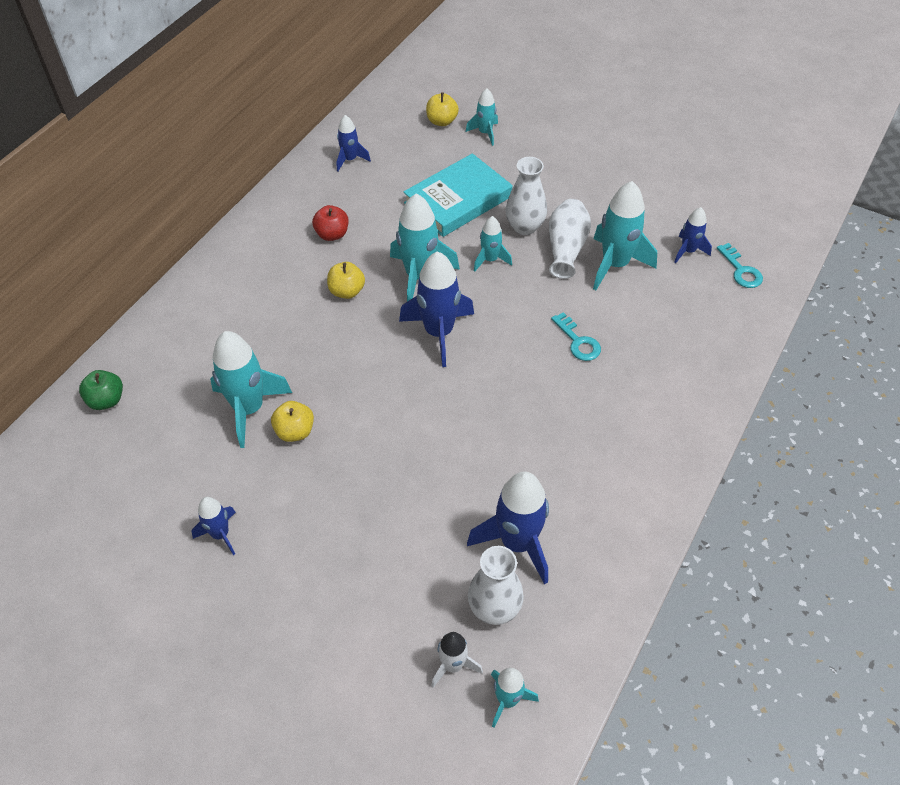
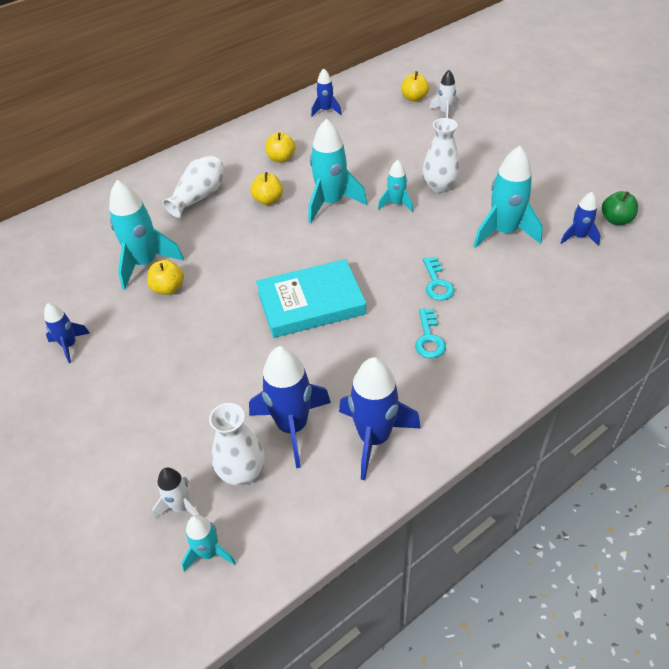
camera: 25 degrees right, 5 degrees down
green apple [79,370,123,410] -> green apple moved to [602,191,638,225]
red apple [312,205,348,241] -> yellow apple [265,132,296,163]
blue rocket [399,251,474,367] -> blue rocket moved to [339,357,421,480]
turquoise book [404,153,512,237] -> turquoise book moved to [256,259,366,338]
turquoise rocket [466,88,498,146] -> white rocket [429,70,460,118]
white vase [549,199,591,279] -> white vase moved to [163,155,225,218]
turquoise key [717,243,763,288] -> turquoise key moved to [415,308,446,358]

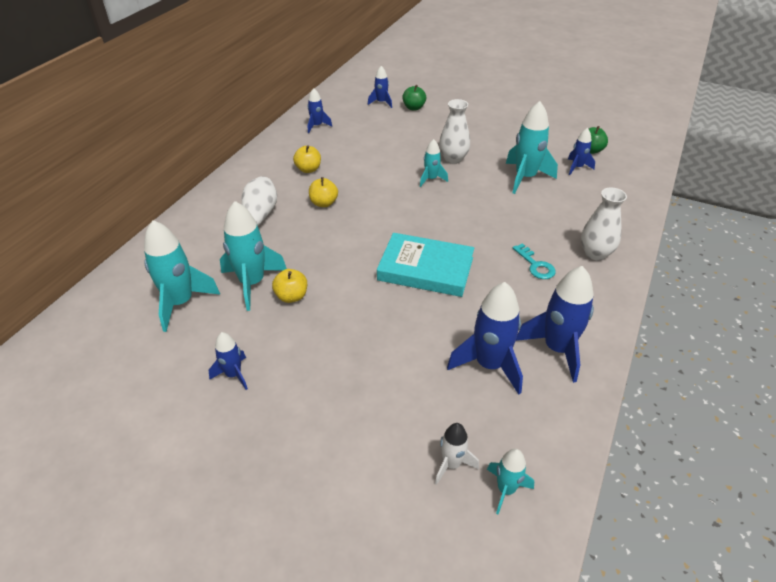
camera: 30 degrees left, 5 degrees down
white vase [209,403,265,486] -> white vase moved to [581,188,627,260]
turquoise book [256,259,366,338] -> turquoise book turned 60 degrees clockwise [377,233,474,297]
turquoise rocket [308,118,367,223] -> turquoise rocket moved to [144,220,220,332]
yellow apple [401,71,429,102] -> blue rocket [368,66,392,108]
turquoise key [423,257,454,301] -> none
white rocket [429,70,460,118] -> green apple [402,85,426,110]

